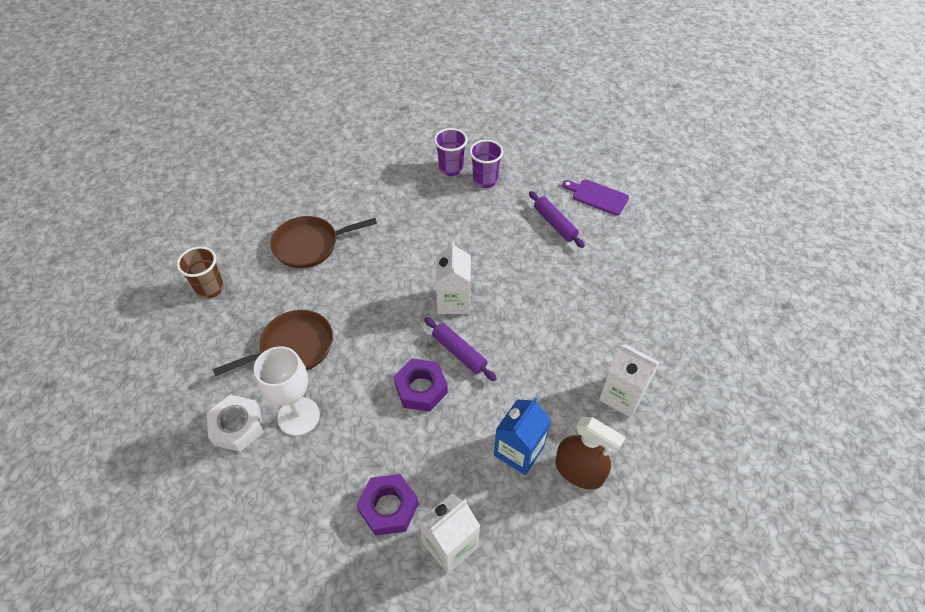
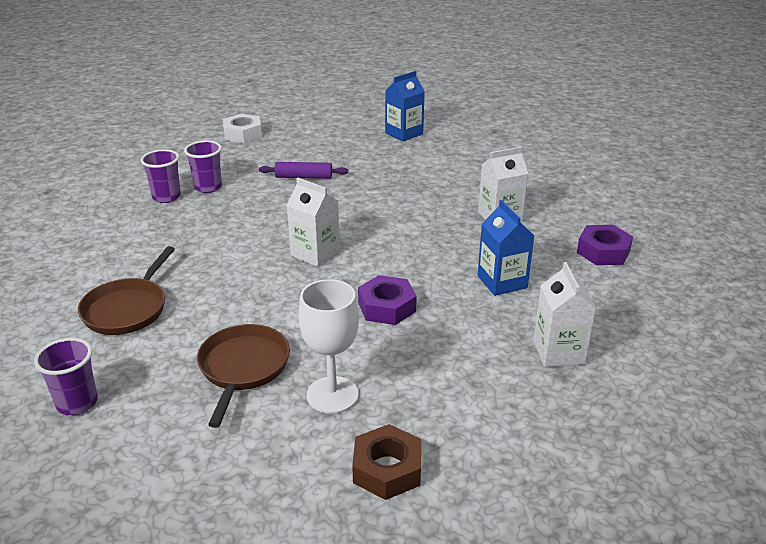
camera: 55 degrees left, 20 degrees down
brown cup [177,246,224,299] -> purple cup [34,338,98,415]
white nut [207,395,263,452] -> white nut moved to [223,114,262,143]
purple nut [357,474,418,536] -> purple nut moved to [577,225,633,265]
purple rolling pin [424,317,497,381] -> none
brown spray bottle [556,417,625,489] -> none
purple cutting board [562,180,629,215] -> none
none -> brown nut [352,424,421,500]
none -> blue carton [385,71,425,141]

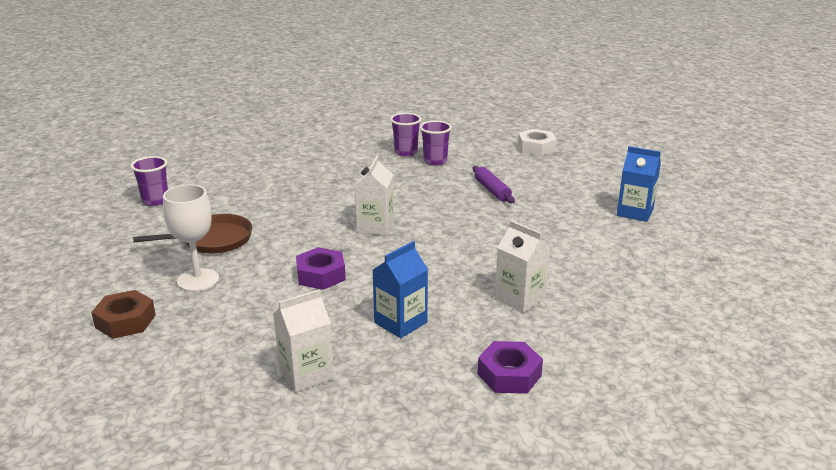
camera: 65 degrees right, 5 degrees down
brown pan [78,246,175,335] -> none

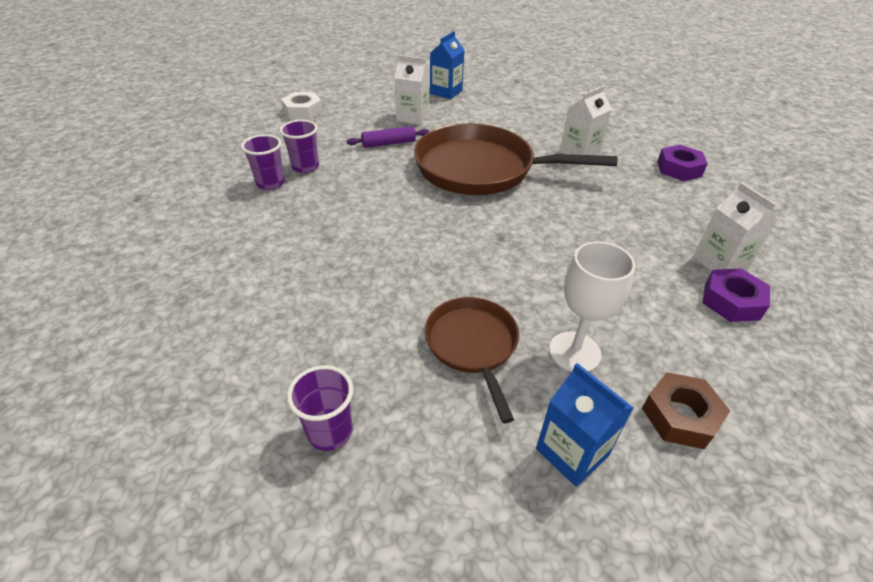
camera: 85 degrees left, 15 degrees up
purple nut [296,247,346,290] -> purple nut moved to [703,268,770,322]
white carton [355,156,394,236] -> white carton moved to [395,55,429,125]
blue carton [373,241,428,338] -> blue carton moved to [536,363,634,487]
none -> brown pan [414,123,617,195]

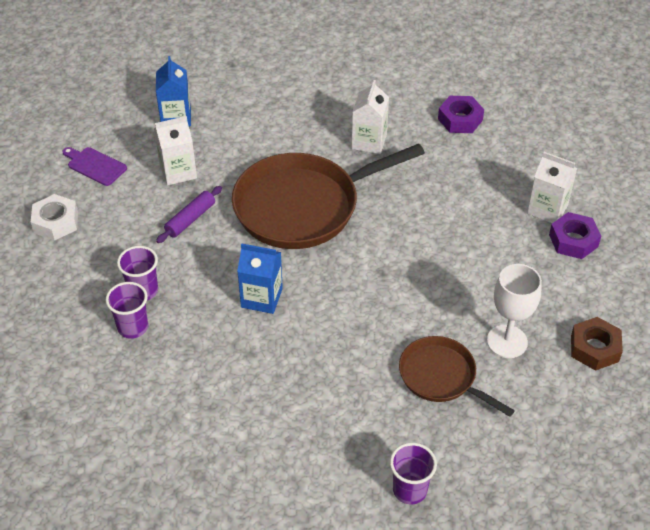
camera: 35 degrees left, 5 degrees up
blue carton [536,363,634,487] -> blue carton moved to [237,243,283,314]
none -> purple cutting board [62,147,127,186]

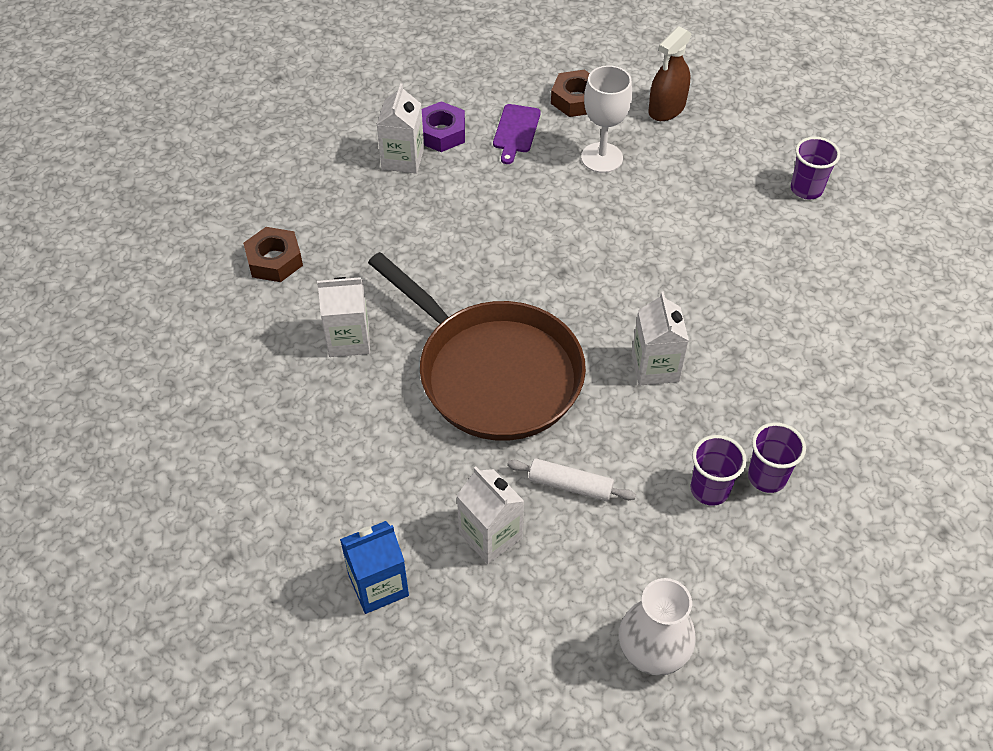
camera: 110 degrees left, 5 degrees up
white nut [31,194,78,241] -> white vase [619,578,696,676]
purple cutting board [62,147,127,186] -> purple cutting board moved to [493,104,541,164]
purple rolling pin [156,186,222,243] -> white rolling pin [507,459,636,502]
blue carton [237,243,283,314] -> white carton [632,291,689,385]
brown pan [399,336,515,417] -> none
purple nut [438,96,484,133] -> brown nut [243,227,303,282]
none -> brown spray bottle [648,26,692,121]

